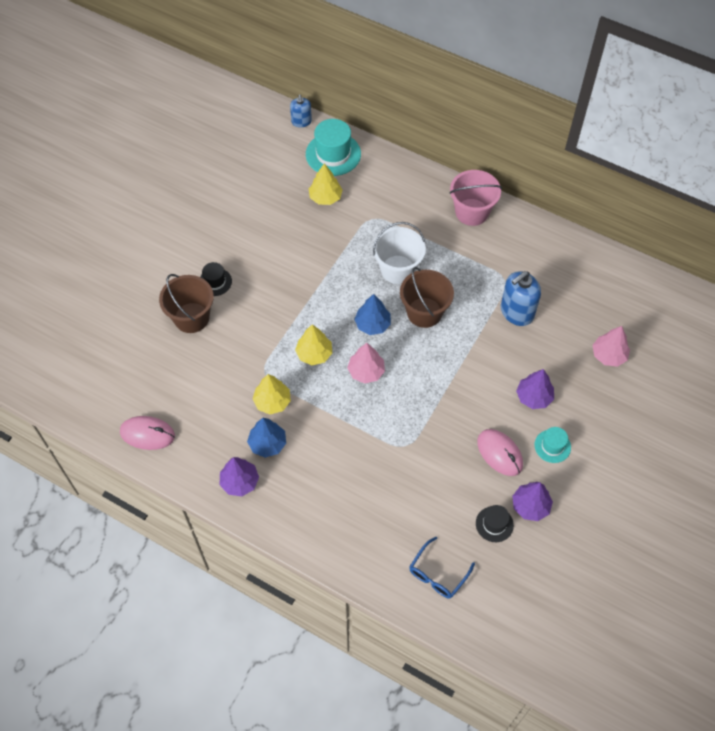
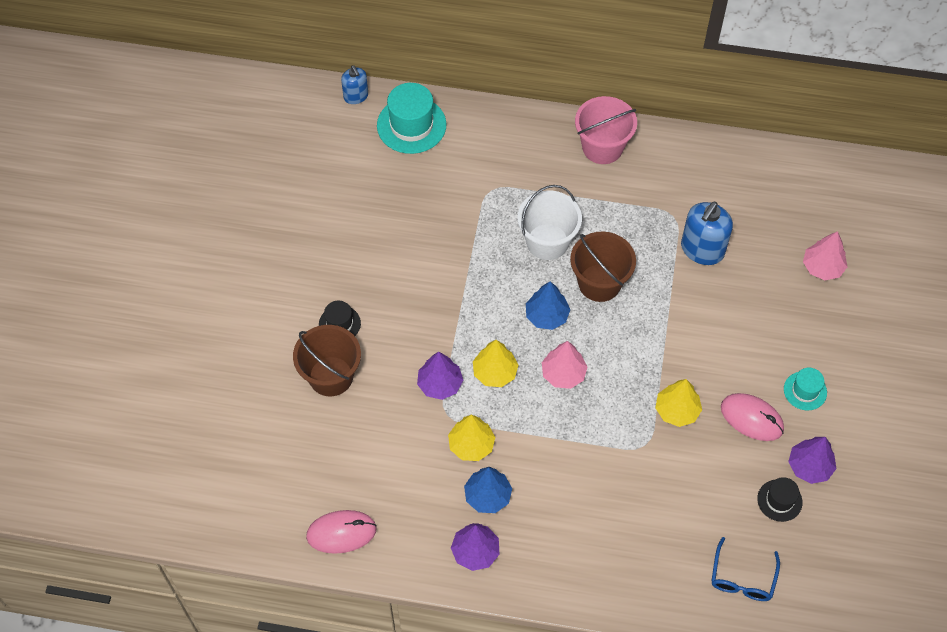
camera: 20 degrees left, 0 degrees up
yellow tree [309,163,343,205] -> yellow tree moved to [655,379,702,427]
purple tree [516,369,554,409] -> purple tree moved to [417,352,463,400]

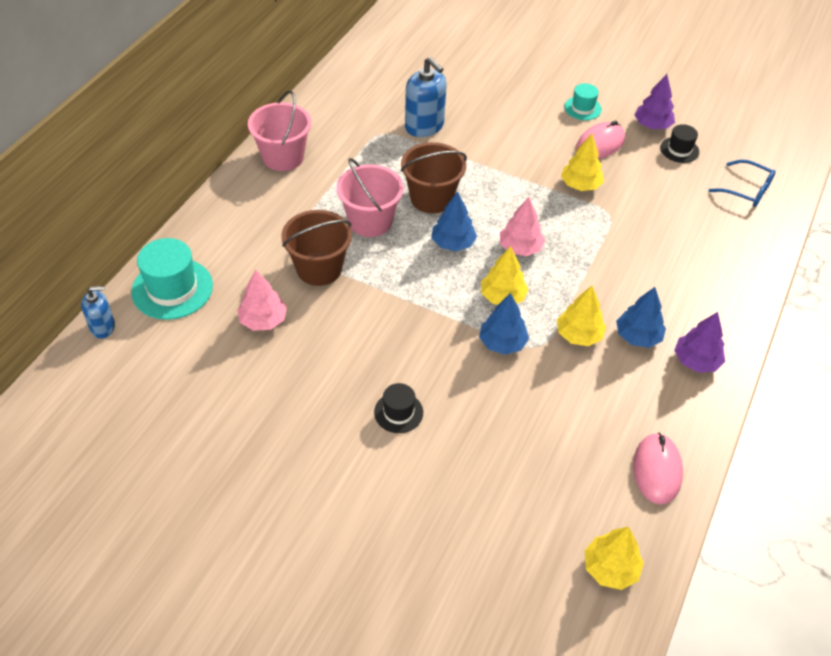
camera: 75 degrees left, 10 degrees down
brown bucket [293,325,361,396] -> brown bucket moved to [281,210,352,286]
purple tree [417,352,463,400] -> blue tree [479,293,529,355]
white bucket [518,185,582,260] -> pink bucket [337,158,404,237]
pink tree [803,231,848,280] -> pink tree moved to [237,270,287,331]
none -> yellow tree [585,527,644,590]

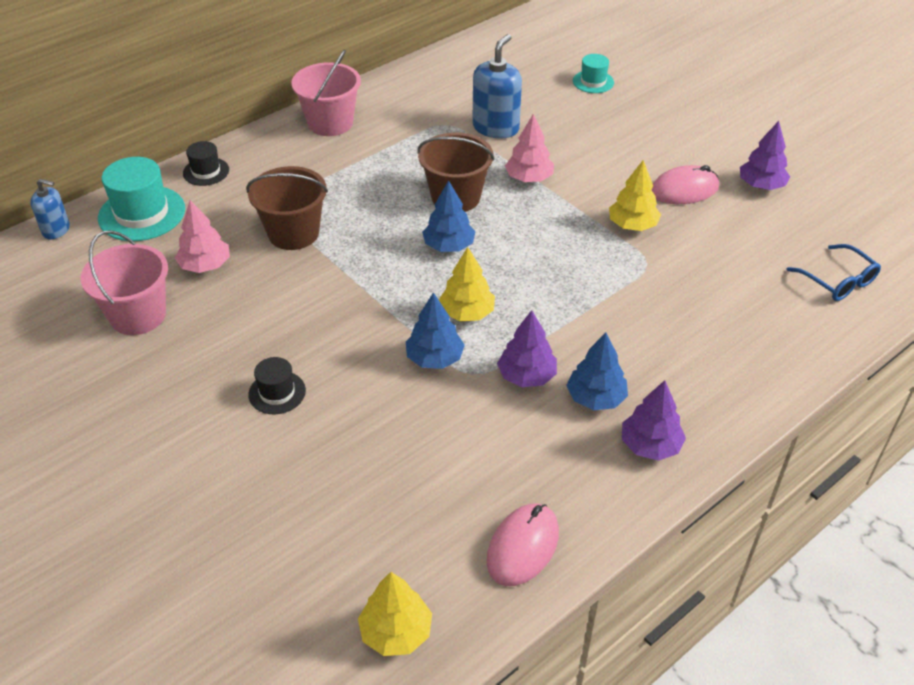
camera: 25 degrees right, 5 degrees down
pink bucket [337,158,404,237] -> pink bucket moved to [81,230,168,335]
blue soap dispenser [405,57,447,137] -> blue soap dispenser turned 135 degrees counterclockwise [472,34,522,138]
pink tree [500,197,545,256] -> pink tree moved to [505,114,554,182]
yellow tree [557,286,606,346] -> purple tree [497,310,557,387]
turquoise hat [564,83,602,120] -> turquoise hat moved to [573,54,614,93]
black hat [660,124,699,163] -> black hat moved to [183,141,229,186]

